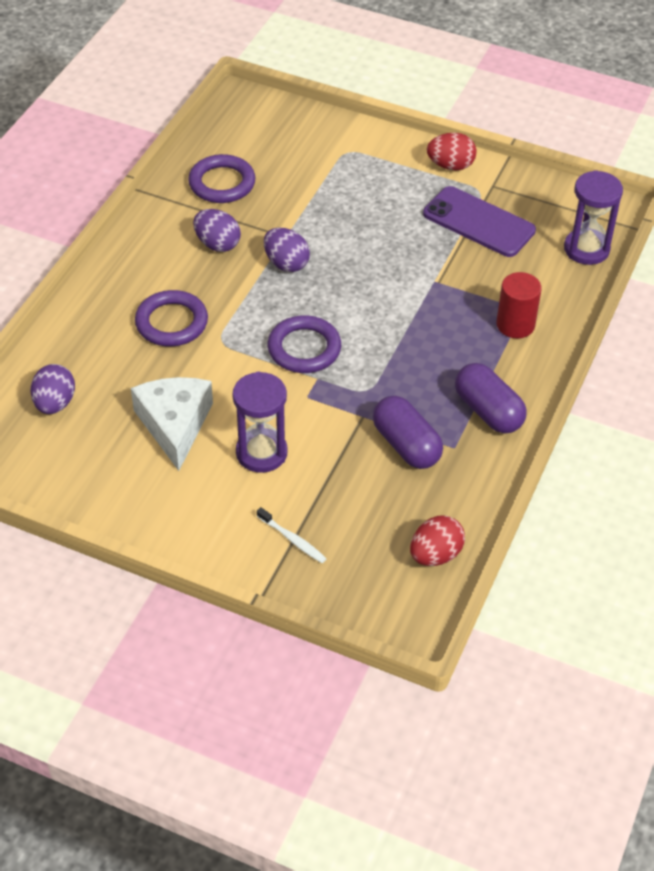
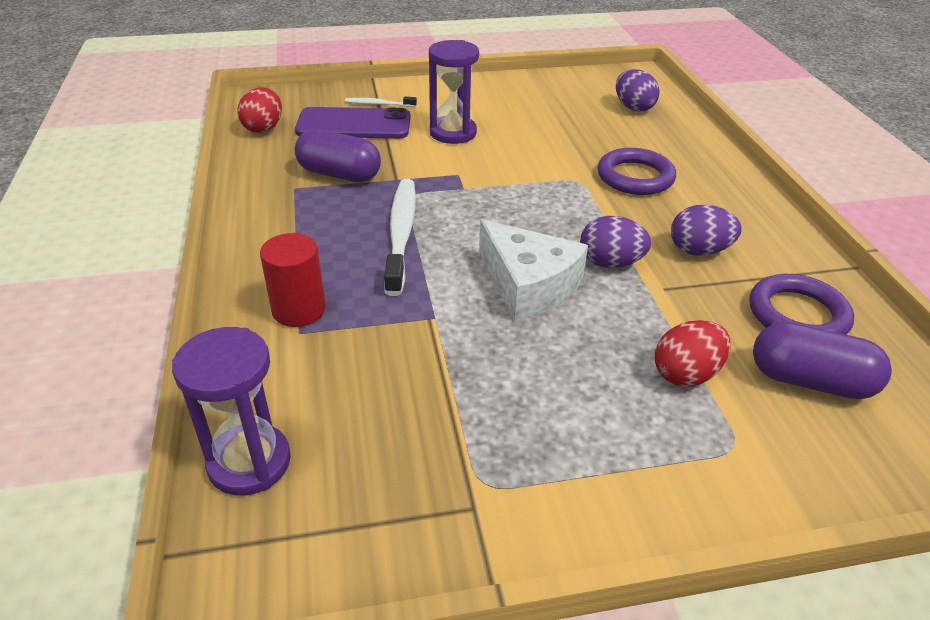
camera: 145 degrees right, 10 degrees down
white cheese [131,377,213,471] -> white cheese moved to [479,219,588,322]
purple ring [268,315,341,373] -> none
purple phone [423,186,536,257] -> purple phone moved to [295,107,411,139]
red egg [427,133,476,170] -> red egg moved to [655,320,730,387]
purple capsule [455,363,527,434] -> purple capsule moved to [753,322,892,399]
none -> white toothbrush [384,179,416,296]

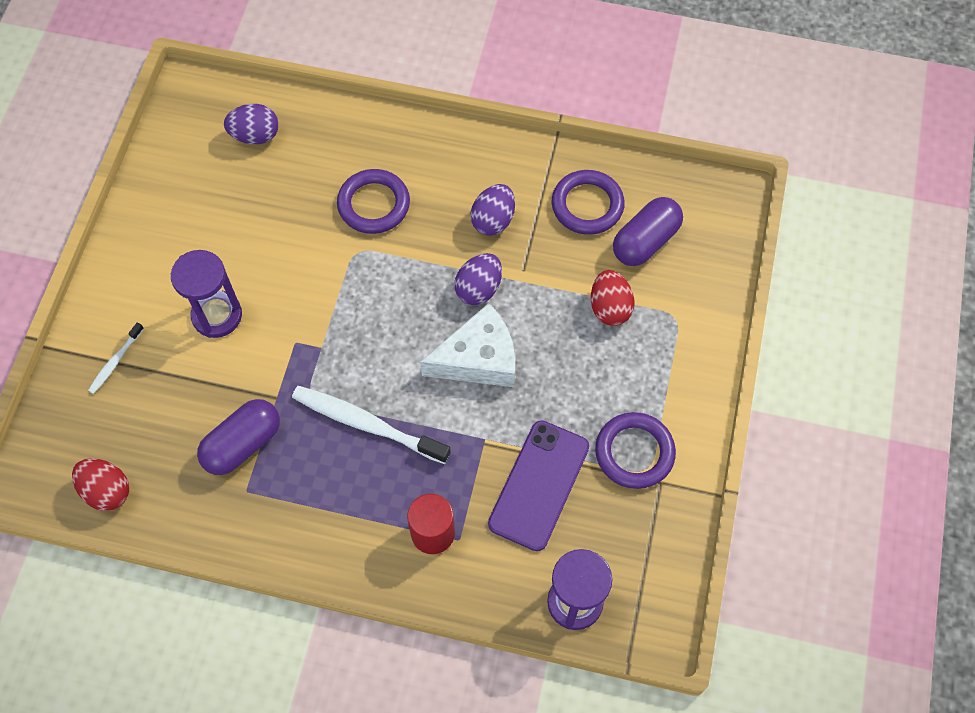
camera: 65 degrees left, 25 degrees up
purple phone [295,107,411,139] -> purple phone moved to [488,420,589,551]
none -> purple ring [595,412,676,489]

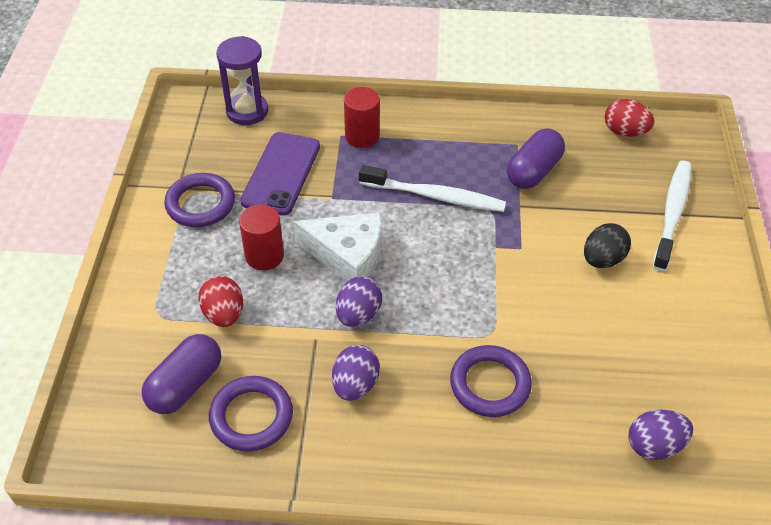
camera: 170 degrees right, 15 degrees down
white toothbrush [88,323,144,394] -> white toothbrush [653,161,691,271], size x2.01
purple hourglass [171,250,242,338] -> black egg [584,223,631,268]
white cheese [420,303,515,387] -> white cheese turned 135 degrees counterclockwise [293,212,382,282]
none -> red cylinder [239,204,284,270]

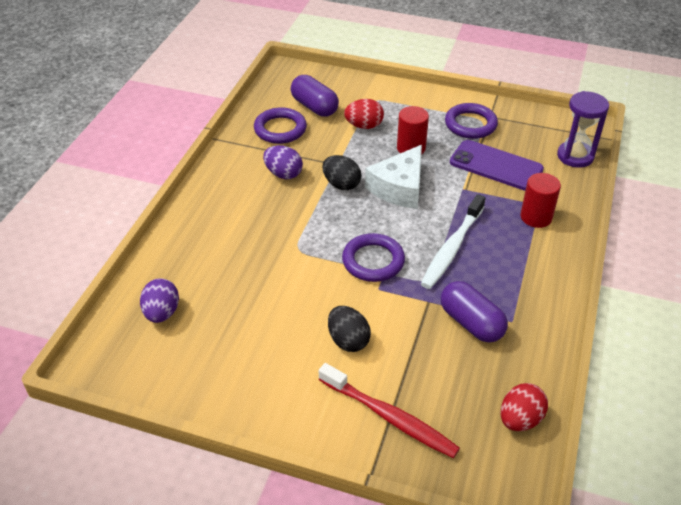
camera: 105 degrees right, 5 degrees down
purple egg [336,276,382,327] -> black egg [322,155,361,190]
purple ring [450,345,532,417] -> purple ring moved to [342,233,405,282]
white toothbrush [653,161,691,271] -> red toothbrush [319,363,460,458]

